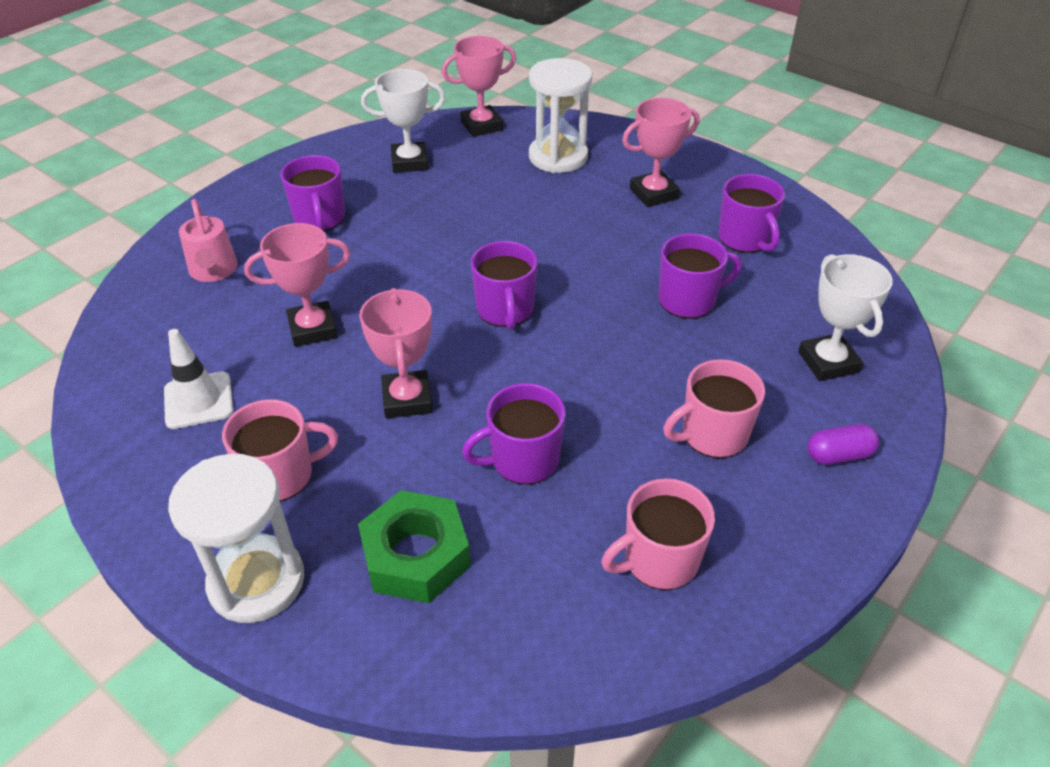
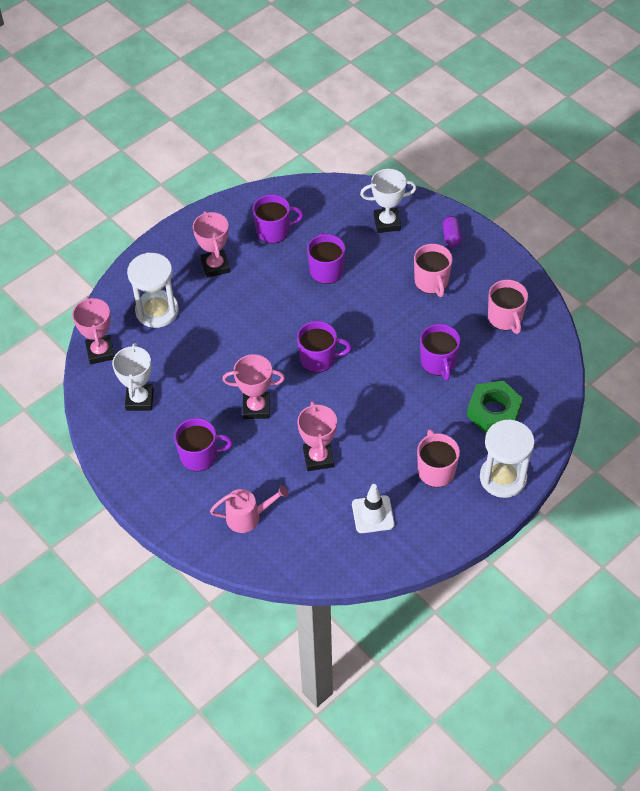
camera: 80 degrees left, 10 degrees up
pink trophy [359,288,432,418] -> pink trophy moved to [222,354,285,419]

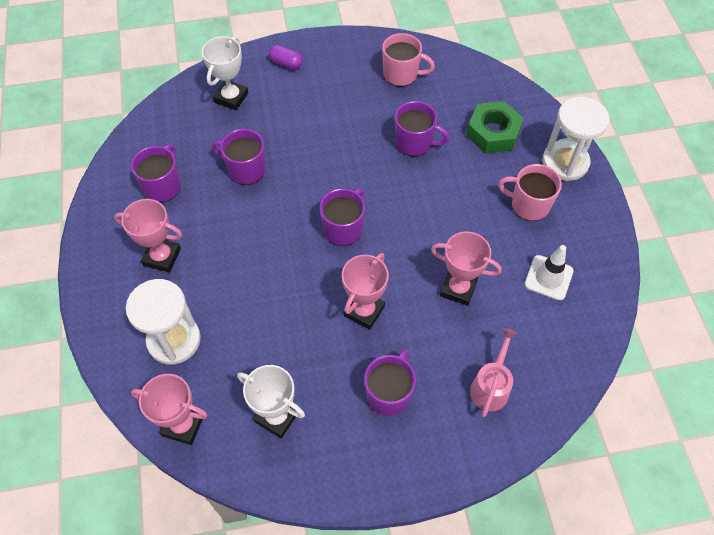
camera: 60 degrees left, 5 degrees up
pink mug [414,244,453,297] -> none

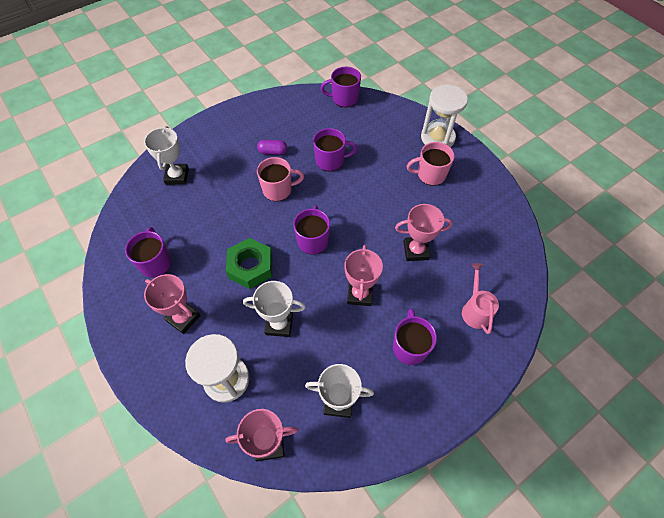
camera: 25 degrees left, 0 degrees up
pink trophy [114,199,182,272] -> pink trophy turned 45 degrees clockwise [144,274,201,334]
purple mug [212,129,266,185] -> purple mug moved to [320,67,361,107]
purple capsule [269,45,303,70] -> purple capsule moved to [257,140,287,155]
pink mug [382,33,435,87] -> pink mug moved to [257,157,304,201]
green nut [466,101,524,153] -> green nut moved to [226,238,272,289]
white traffic cone [524,245,574,301] -> none
none -> white trophy [243,281,306,337]

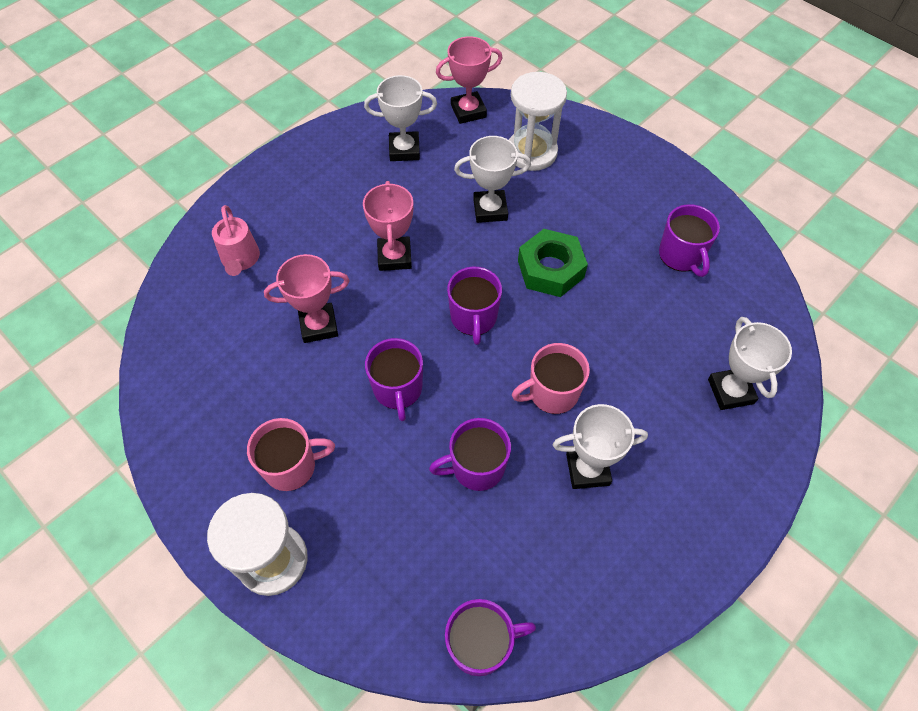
camera: 170 degrees right, 0 degrees up
pink trophy [144,274,201,334] -> none
purple capsule [257,140,287,155] -> white trophy [553,404,648,489]
purple mug [393,309,437,365] -> purple mug moved to [365,338,423,421]

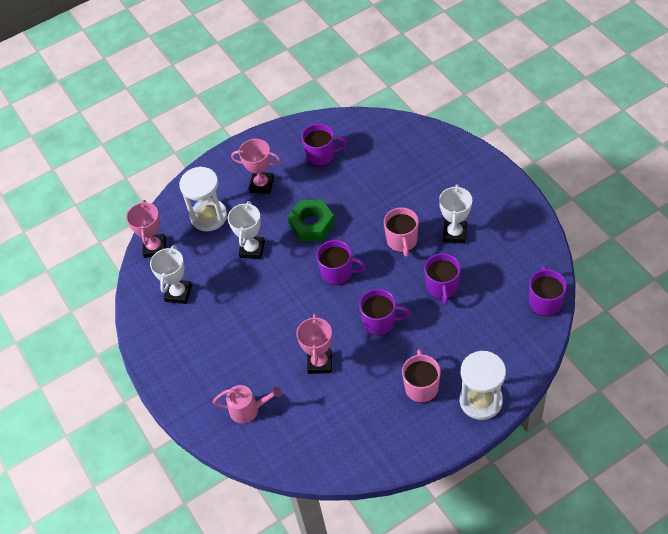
camera: 70 degrees left, 5 degrees down
pink trophy [363,181,414,271] -> pink trophy moved to [231,139,281,194]
white trophy [708,317,792,410] -> none

